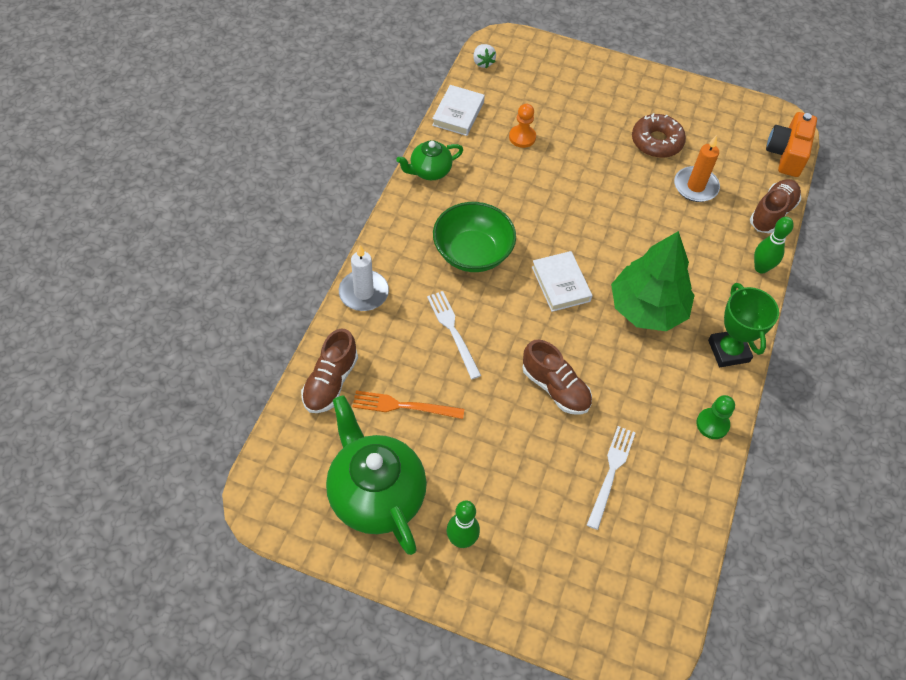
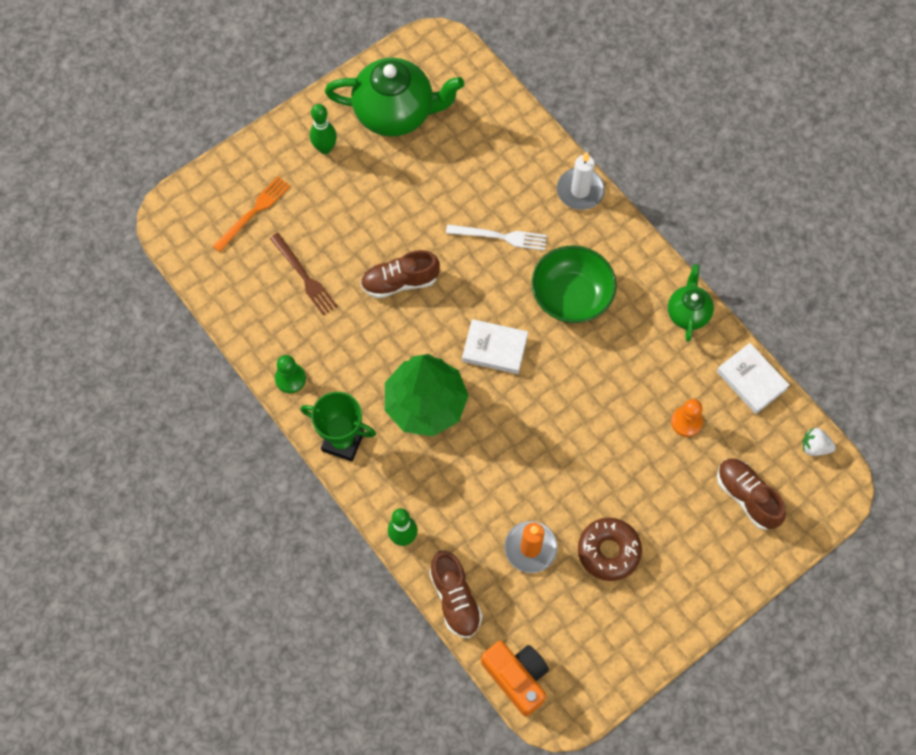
camera: 125 degrees right, 10 degrees up
brown shoe [301,328,358,413] -> brown shoe moved to [717,458,786,530]
orange fork [352,391,464,419] -> orange fork moved to [213,177,290,252]
white fork [587,426,635,530] -> brown fork [270,233,337,315]

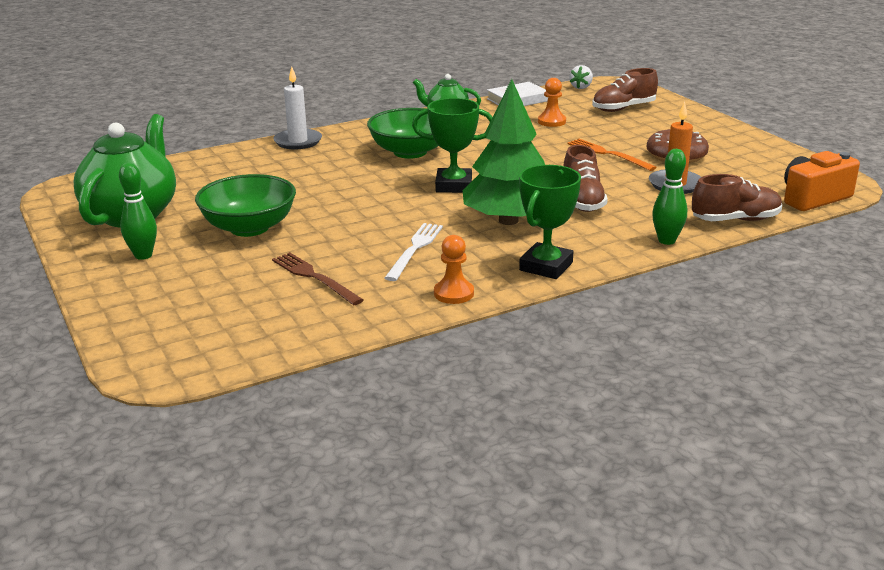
camera: 80 degrees left, 40 degrees down
orange fork [213,177,290,252] -> orange fork moved to [567,139,657,171]
brown fork [270,233,337,315] -> brown fork turned 105 degrees counterclockwise [272,252,363,305]
green pawn [275,355,306,393] -> orange pawn [434,235,474,304]
brown shoe [360,250,440,298] -> brown shoe moved to [564,145,608,212]
white fork [446,224,547,251] -> white fork moved to [385,223,443,281]
white book [462,319,528,374] -> green trophy [412,98,492,193]
none -> green bowl [195,174,296,237]

